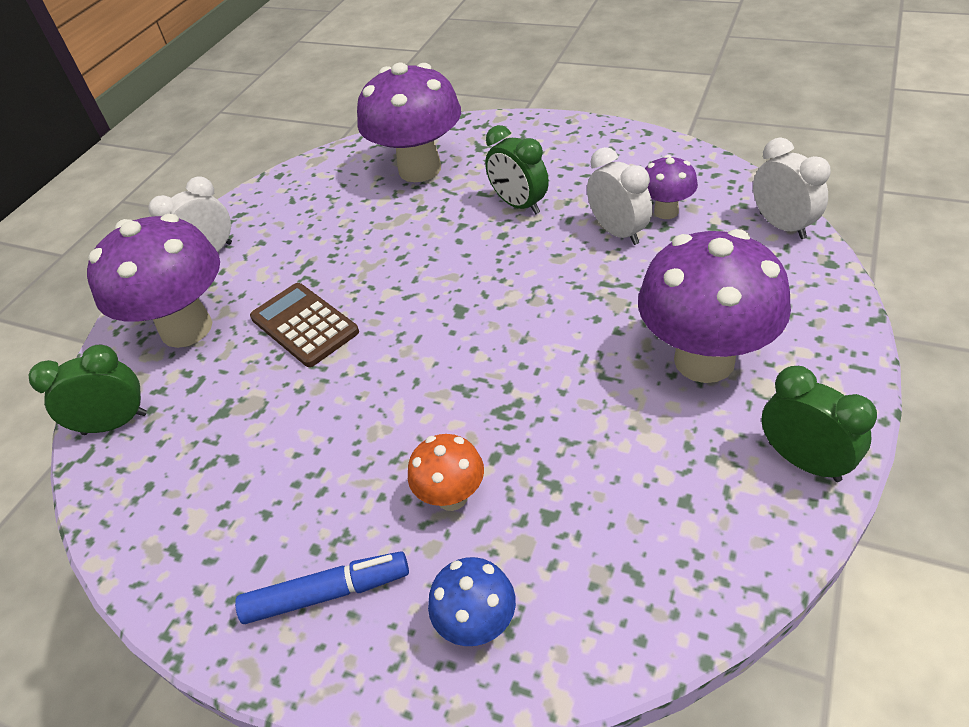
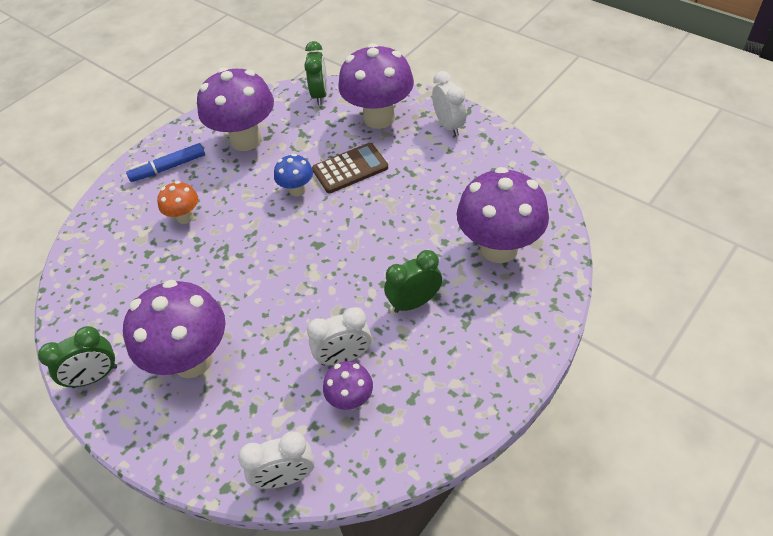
camera: 105 degrees right, 5 degrees up
blue marker [235,551,409,624] -> blue marker turned 60 degrees clockwise [126,143,205,182]
blue mushroom [428,557,516,646] -> blue mushroom moved to [274,154,313,197]
none -> purple mushroom [197,67,274,151]

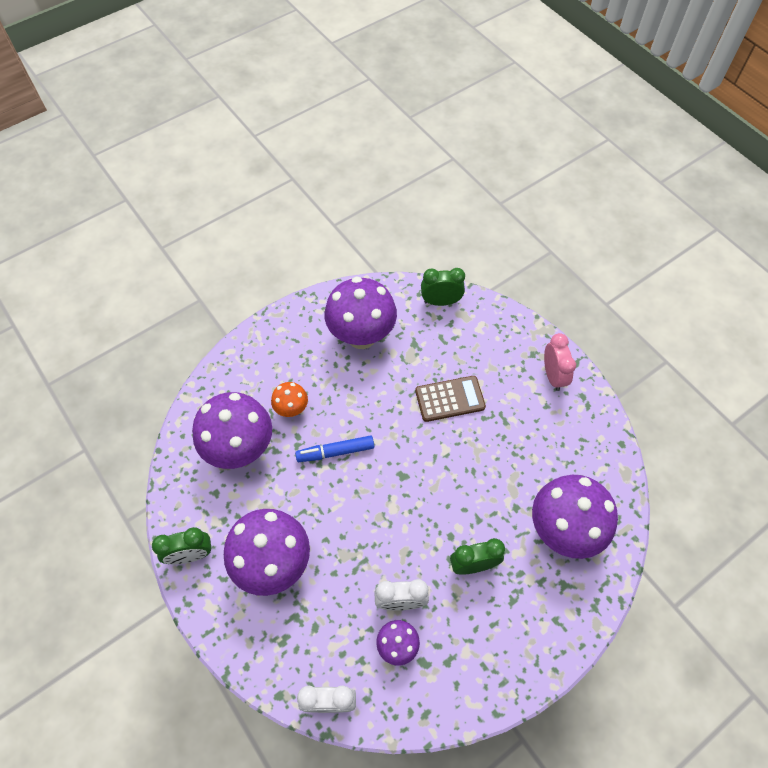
camera: 10 degrees right, 10 degrees up
blue marker [126,143,205,182] -> blue marker moved to [295,435,374,462]
blue mushroom [274,154,313,197] -> none
green clock [304,41,327,105] -> green clock turned 105 degrees counterclockwise [421,268,465,306]
purple mushroom [338,43,414,129] -> purple mushroom moved to [192,392,272,469]
white clock [432,71,466,136] -> pink clock [544,333,576,391]

